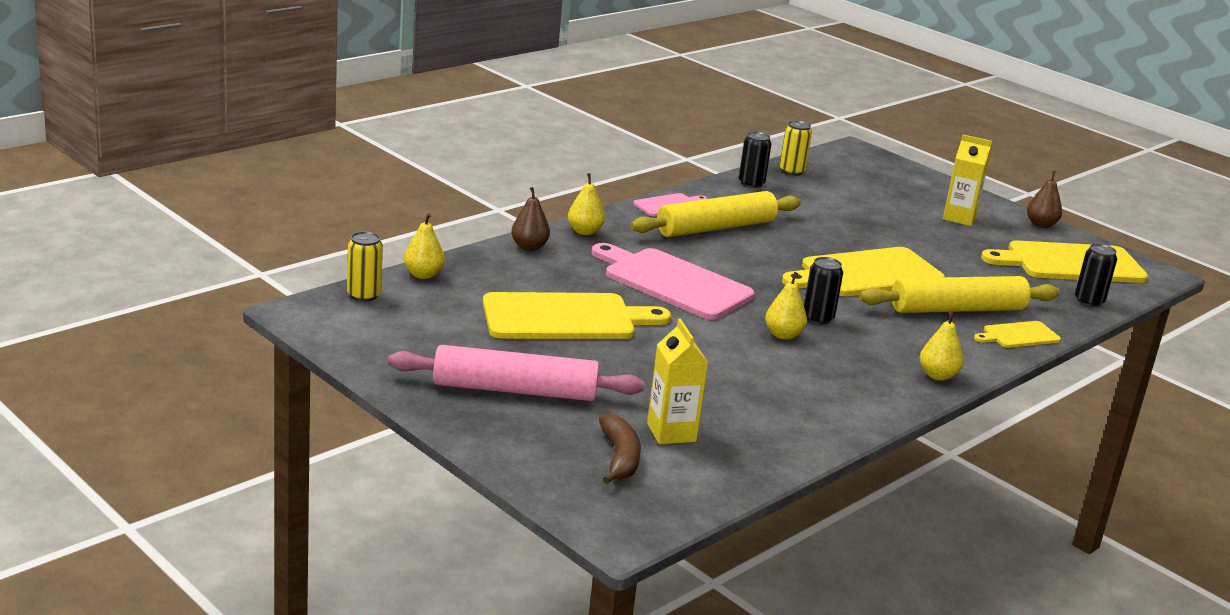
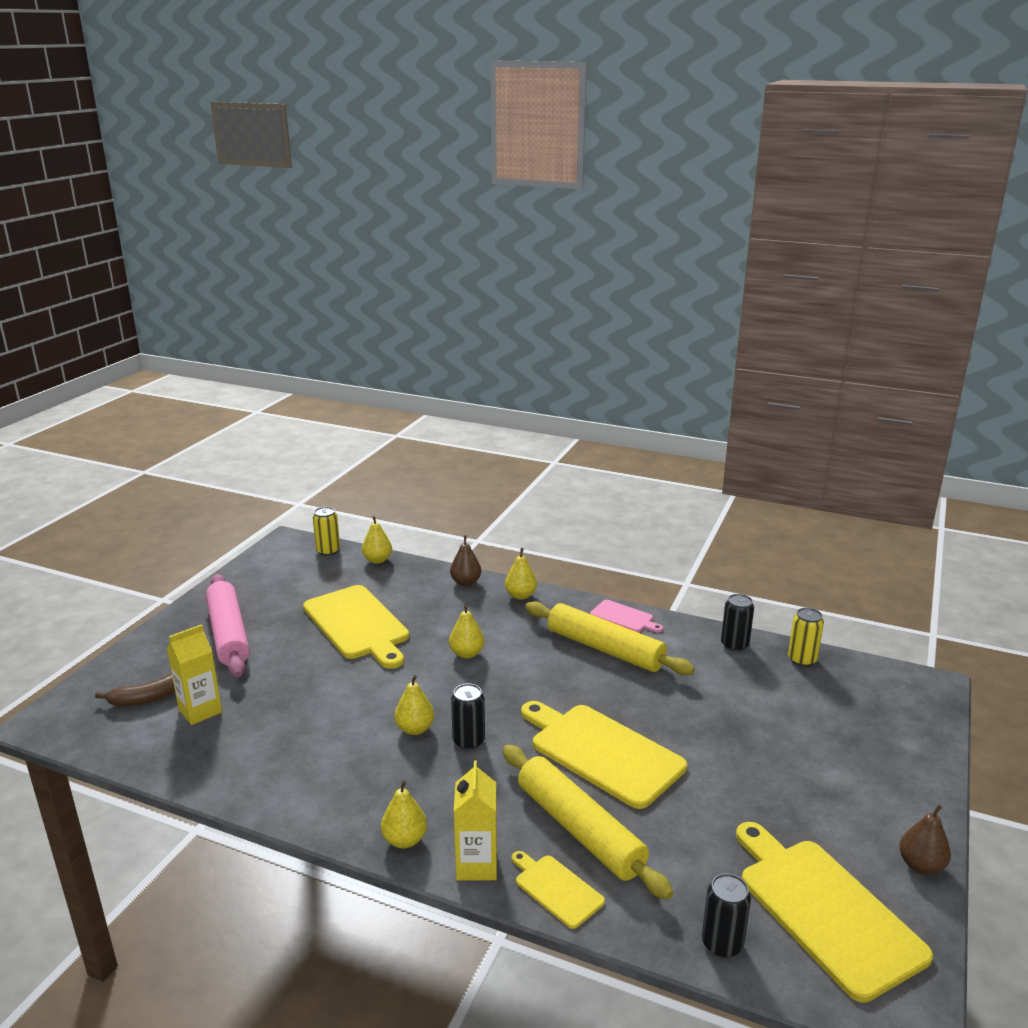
camera: 70 degrees right, 0 degrees up
pink cutting board [591,243,754,320] -> yellow pear [449,604,485,659]
yellow carton [943,135,992,226] -> yellow carton moved to [454,760,497,881]

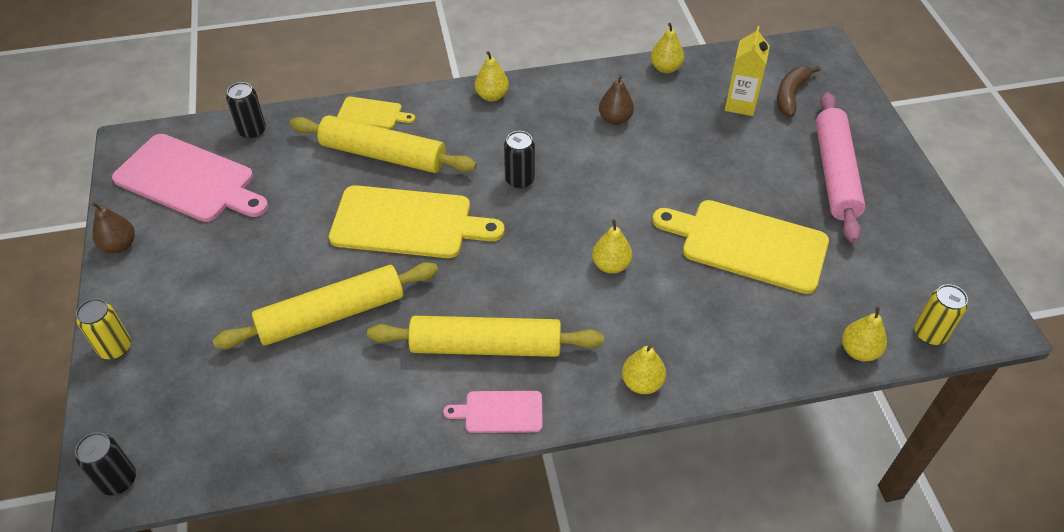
camera: 145 degrees right, 25 degrees up
pink rolling pin [206,574,250,678] -> pink rolling pin turned 60 degrees clockwise [815,92,866,243]
yellow pear [395,675,434,735] -> yellow pear moved to [651,23,684,73]
brown pear [450,536,481,586] -> brown pear moved to [599,75,634,125]
yellow carton [454,760,497,881] -> none
black can [721,594,754,651] -> black can moved to [75,432,136,495]
yellow cutting board [736,822,933,1003] -> pink cutting board [112,134,268,222]
yellow can [788,608,824,667] -> yellow can moved to [76,299,131,359]
none -> yellow rolling pin [213,262,438,349]

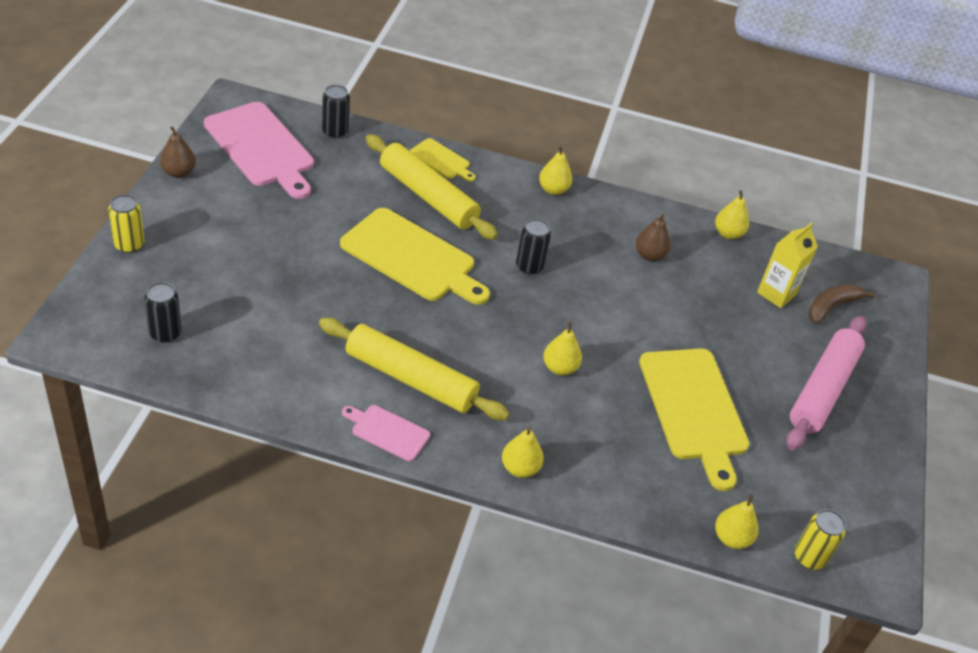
camera: 20 degrees right, 5 degrees down
black can [75,432,136,495] -> black can moved to [144,282,181,343]
yellow rolling pin [213,262,438,349] -> none
yellow cutting board [652,200,829,294] -> yellow cutting board turned 150 degrees counterclockwise [639,348,749,491]

